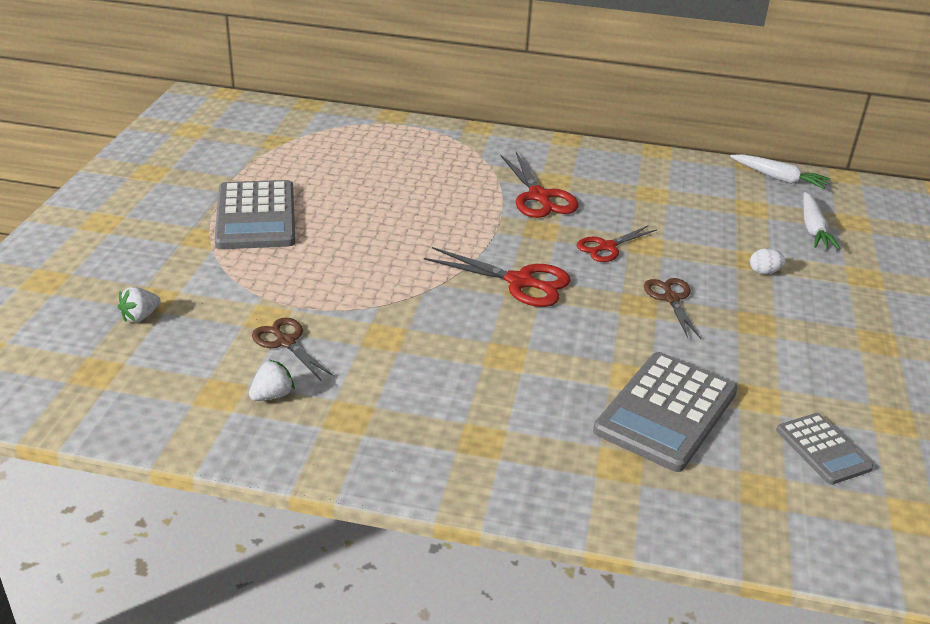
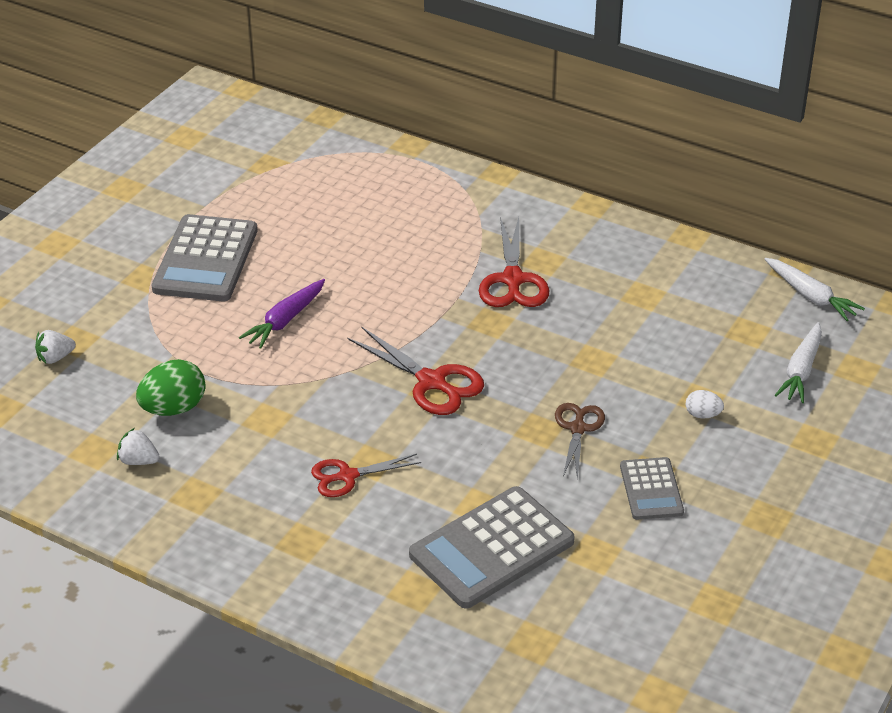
camera: 20 degrees right, 5 degrees up
white strawberry [249,360,295,401] -> white strawberry turned 135 degrees counterclockwise [117,428,160,465]
brown scissors [252,318,334,381] -> green egg [136,359,205,416]
red scissors [577,225,657,262] -> red scissors moved to [311,454,421,497]
grey calculator [776,413,873,485] -> grey calculator moved to [620,457,684,520]
none -> purple carrot [239,279,325,349]

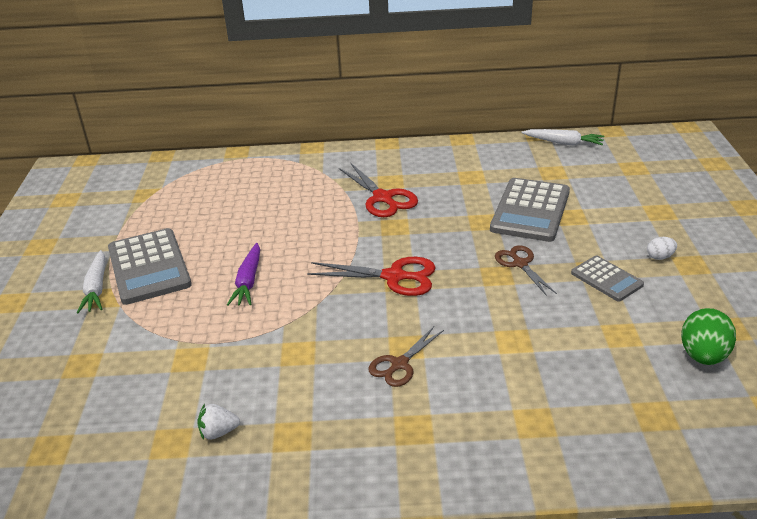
camera: 30 degrees left, 5 degrees down
white strawberry [35,330,76,364] -> none
green egg [136,359,205,416] -> green egg moved to [681,308,736,365]
red scissors [311,454,421,497] -> brown scissors [368,327,444,387]
grey calculator [409,486,575,609] -> grey calculator moved to [490,178,570,242]
white egg [686,390,724,419] -> white egg moved to [647,237,677,260]
white carrot [775,322,822,403] -> white carrot moved to [77,250,105,313]

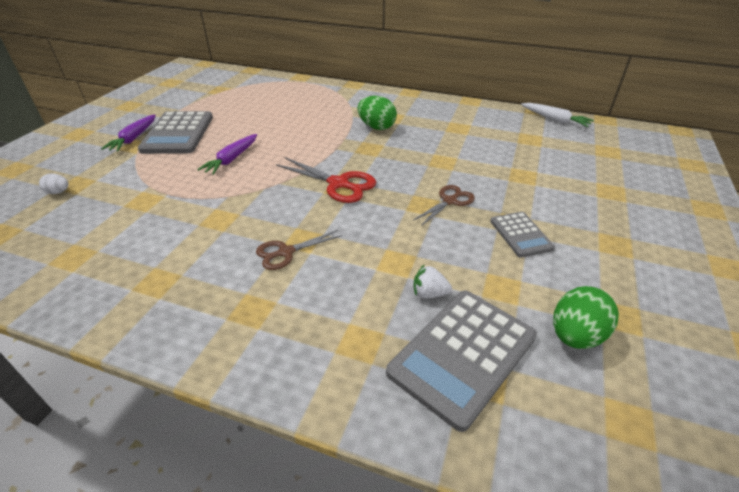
camera: 20 degrees right, 5 degrees up
white carrot [77,250,105,313] -> purple carrot [101,114,156,152]
white strawberry [197,404,240,440] -> white strawberry moved to [414,264,452,298]
red scissors [339,163,418,217] -> green egg [358,96,397,130]
grey calculator [490,178,570,242] -> grey calculator moved to [386,290,537,432]
brown scissors [495,245,557,296] -> brown scissors turned 45 degrees clockwise [412,185,475,226]
white egg [647,237,677,260] -> white egg moved to [39,174,69,194]

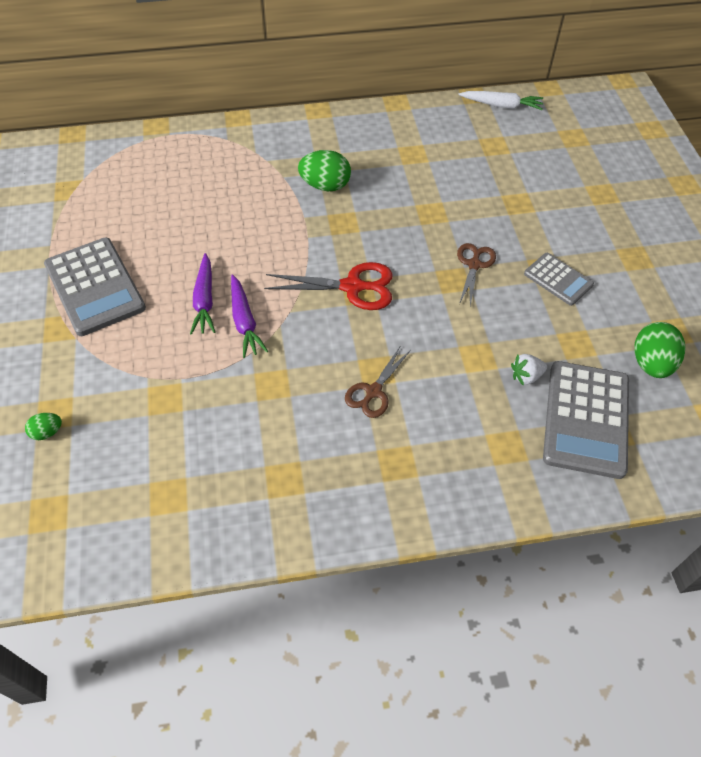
camera: 30 degrees left, 15 degrees up
white egg [39,174,69,194] -> green egg [25,413,62,440]
purple carrot [101,114,156,152] -> purple carrot moved to [231,274,268,358]

